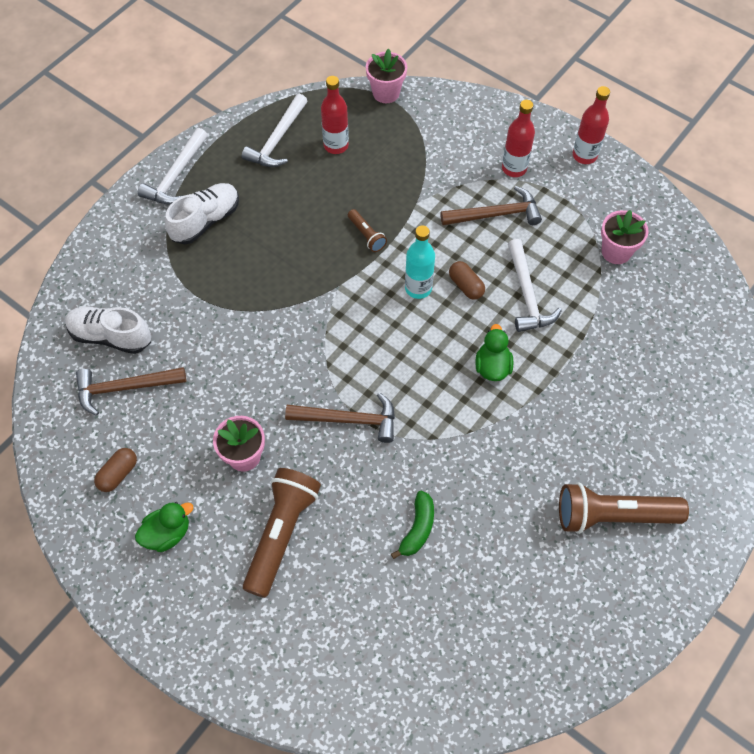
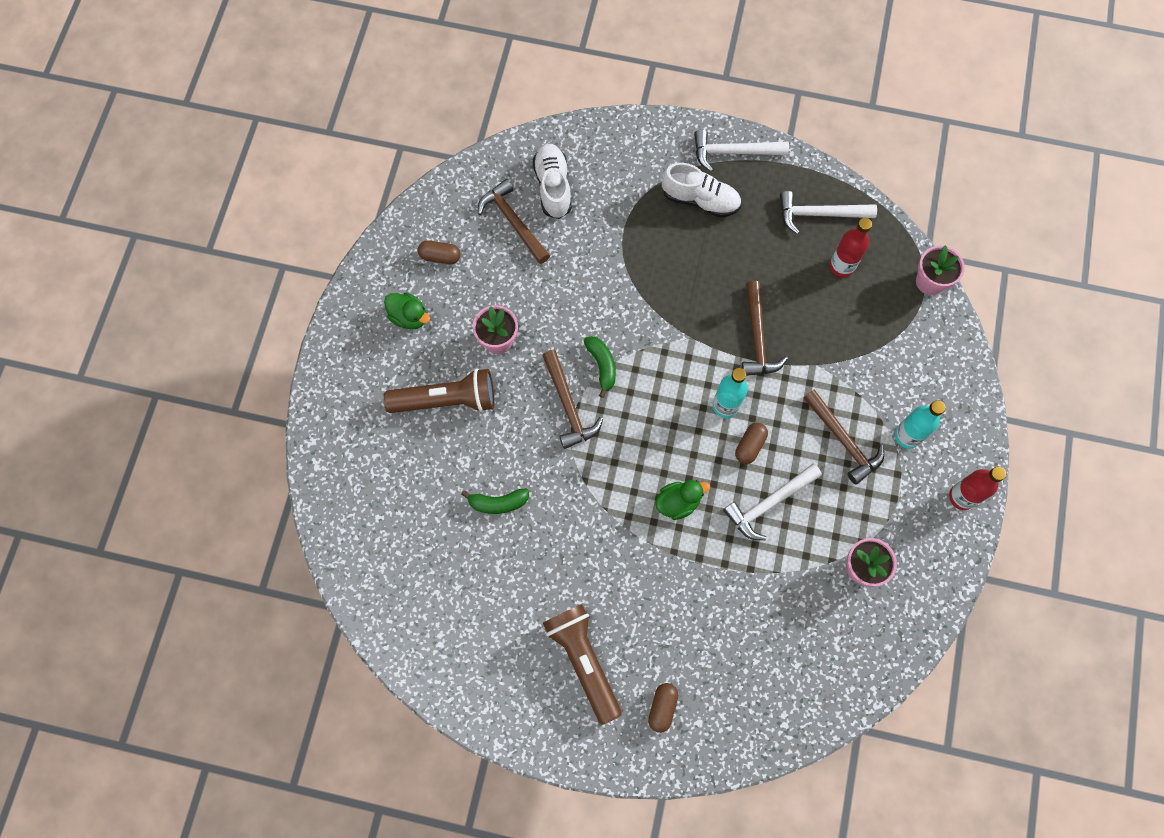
camera: 65 degrees right, 10 degrees up
brown flashlight [348,209,387,252] -> brown hammer [741,281,788,376]
red bottle [502,100,535,177] -> turquoise bottle [895,400,945,449]
none -> green banana [584,336,616,398]
none -> brown capsule [648,683,678,733]

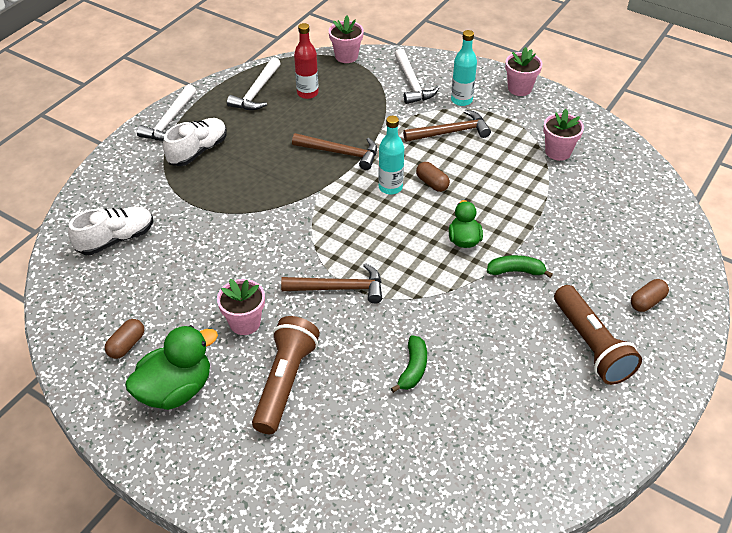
camera: 70 degrees left, 25 degrees down
green duck [384,292,430,329] -> green duck [125,325,218,410], size x1.64
brown hammer [478,179,550,264] -> none
white shoe [533,144,572,219] -> white shoe turned 135 degrees clockwise [68,206,153,255]
brown flashlight [543,604,622,725] -> brown flashlight turned 105 degrees counterclockwise [554,285,642,385]
green banana [584,336,616,398] -> green banana moved to [487,255,553,278]
brown capsule [648,683,678,733] -> brown capsule turned 75 degrees counterclockwise [631,279,669,312]
white hammer [723,464,822,540] -> white hammer moved to [395,49,439,104]
red bottle [949,466,1006,510] -> pink flower pot [505,47,542,96]

